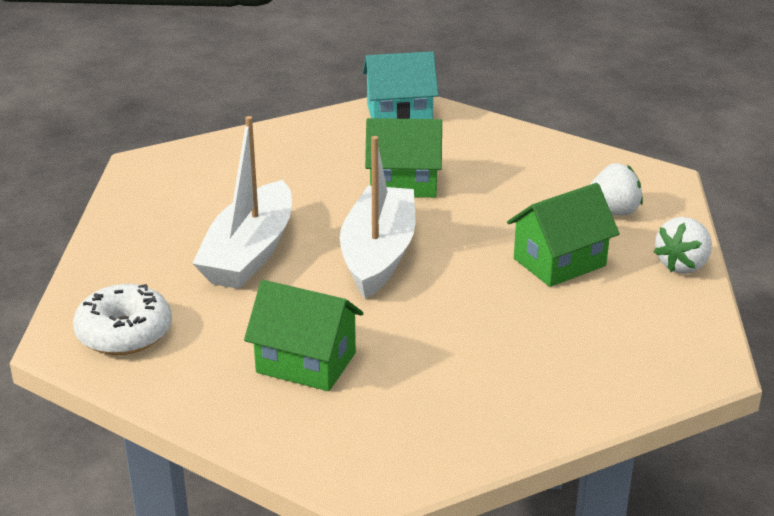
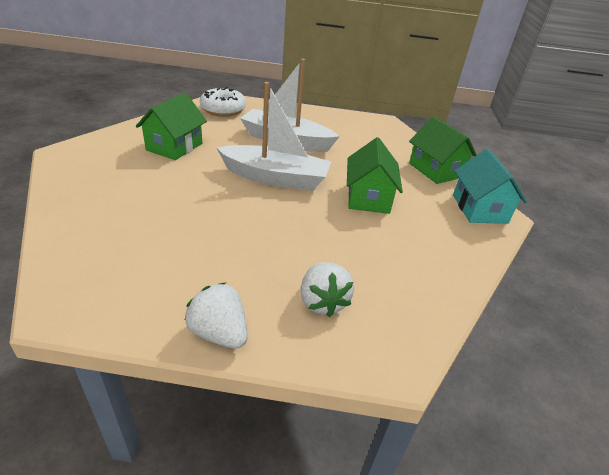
camera: 90 degrees right, 5 degrees up
green house [507,183,619,287] -> green house moved to [409,116,477,184]

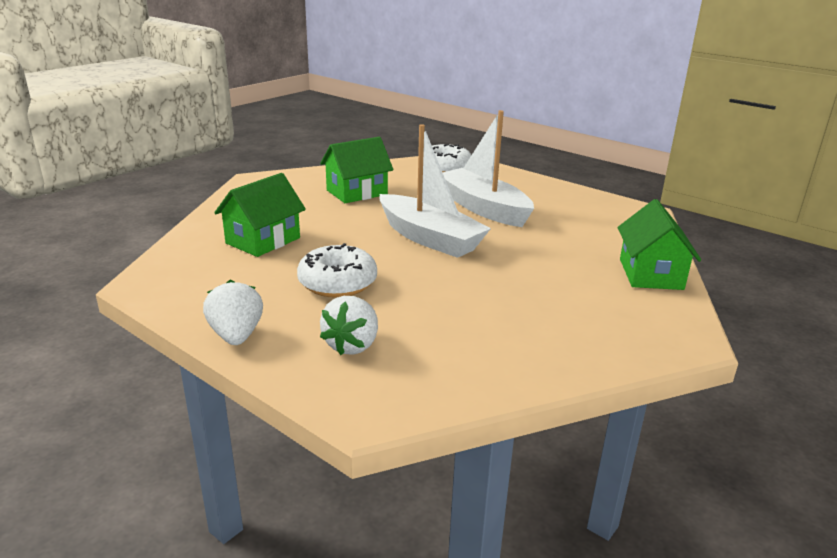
camera: 35 degrees right, 10 degrees down
green house [347,137,403,214] -> green house moved to [214,173,306,257]
turquoise house [453,149,527,224] -> none
none -> white donut [297,243,377,298]

